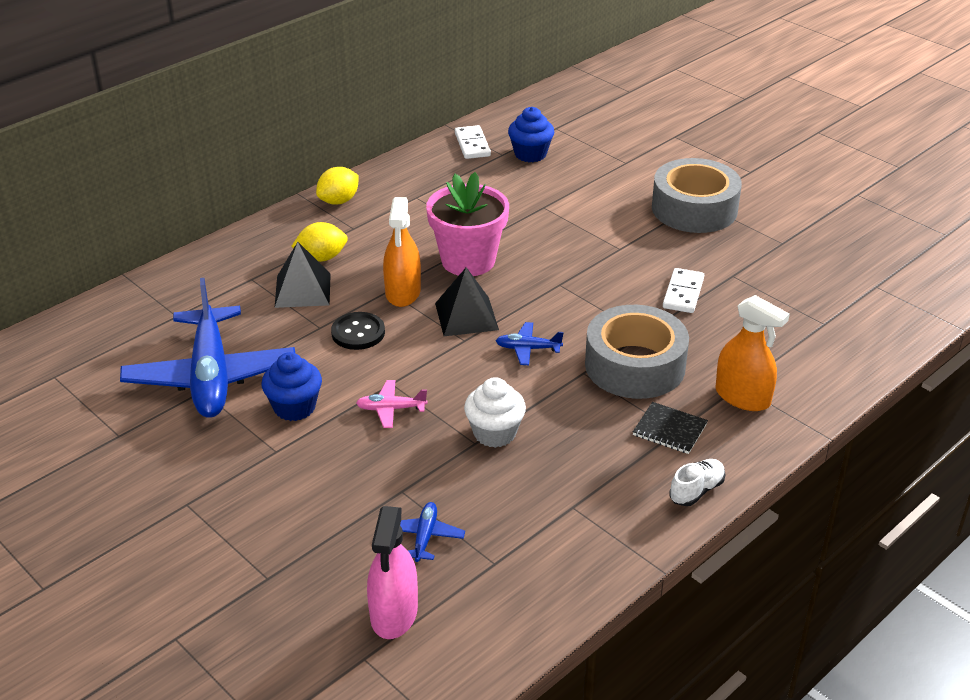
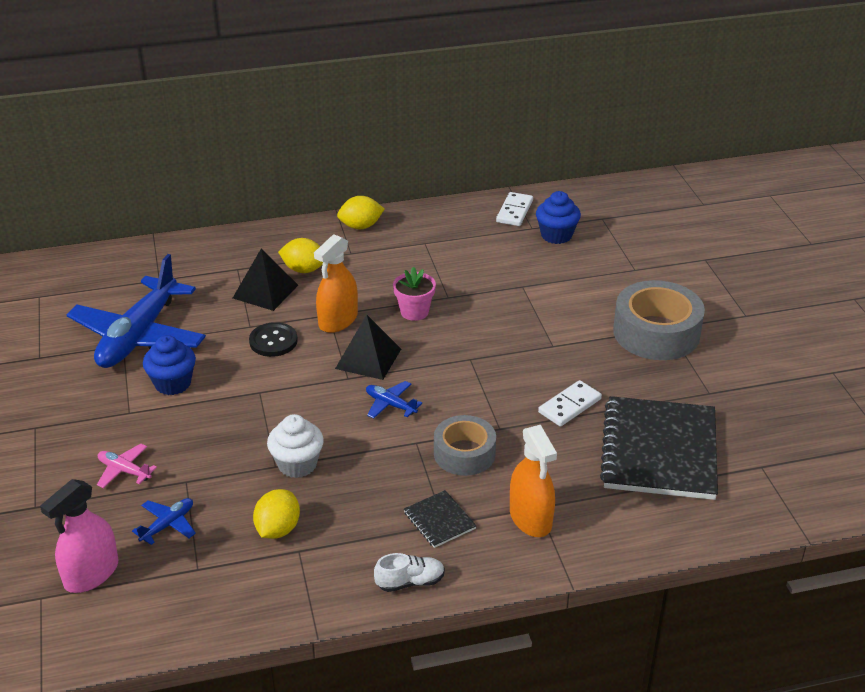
camera: 30 degrees right, 0 degrees up
pink plane [356,380,428,428] -> pink plane moved to [97,444,157,488]
pink flower pot [426,172,509,276] -> pink flower pot [393,267,436,321], size x0.56
grey tape [585,305,689,399] -> grey tape [434,415,496,476], size x0.64
none -> yellow lemon [253,489,300,539]
none -> black notebook [600,396,718,500]

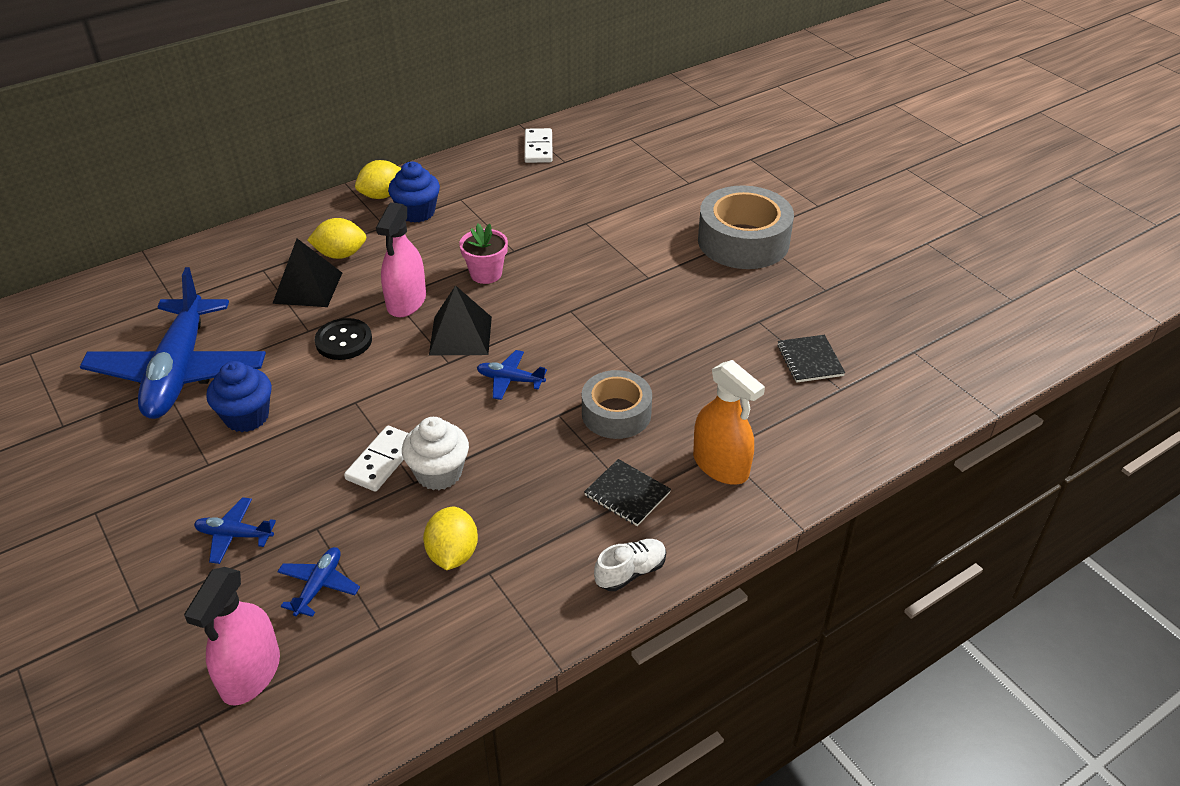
camera: 20 degrees left, 5 degrees up
pink plane [97,444,157,488] -> blue plane [194,497,276,564]
orange spray bottle [314,234,358,333] -> pink spray bottle [376,202,426,317]
blue cupcake [536,191,581,244] -> blue cupcake moved to [388,161,440,223]
white domino [538,380,602,427] -> white domino moved to [344,426,409,492]
black notebook [600,396,718,500] -> black notebook [777,335,845,383], size x0.43

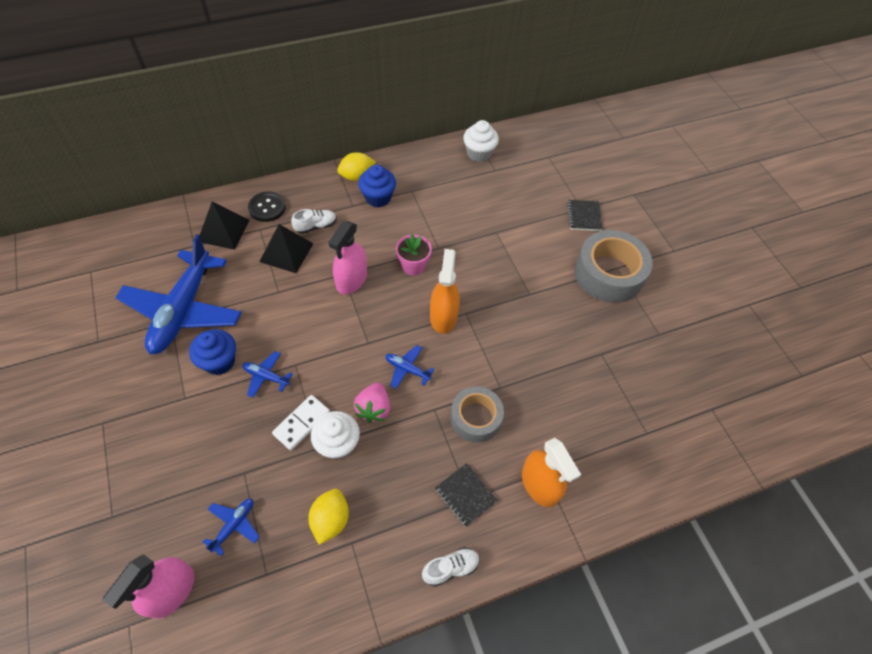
camera: 10 degrees right, 15 degrees up
blue plane [194,497,276,564] -> blue plane moved to [242,351,293,398]
yellow lemon [307,218,366,259] -> white shoe [291,209,337,234]
black button [315,318,372,360] -> black button moved to [248,191,286,222]
black pyramid [429,285,492,355] -> black pyramid moved to [200,201,250,250]
white domino [524,128,553,163] -> white cupcake [463,120,499,162]
black notebook [777,335,845,383] -> black notebook moved to [567,200,603,231]
none -> pink strawberry [354,382,390,423]
none -> orange spray bottle [430,249,460,334]

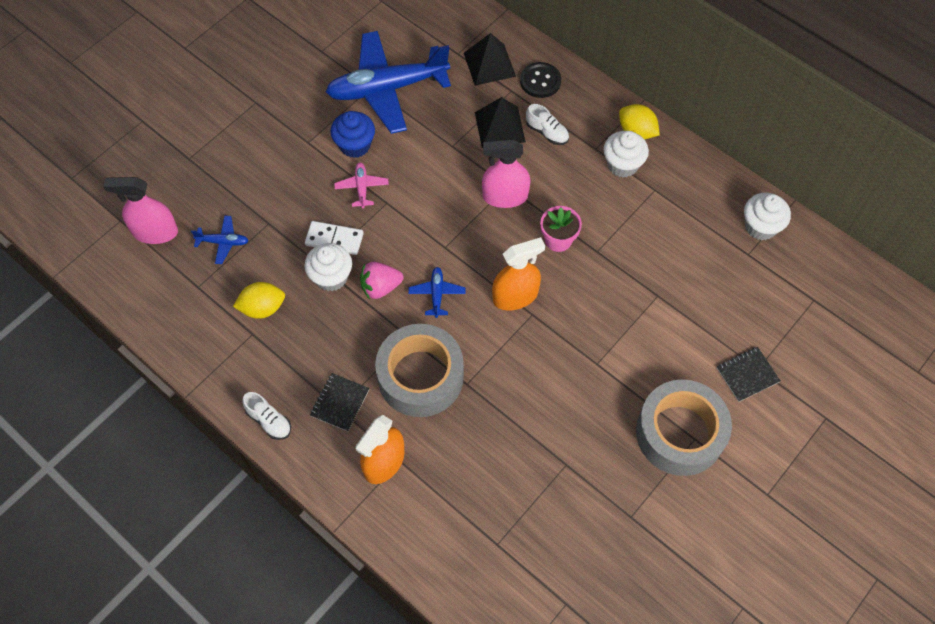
camera: 65 degrees right, 5 degrees up
blue plane [242,351,293,398] -> pink plane [334,163,389,208]
blue cupcake [358,165,396,208] -> white cupcake [604,131,649,178]
grey tape [450,387,504,443] -> grey tape [375,324,464,417], size x1.56

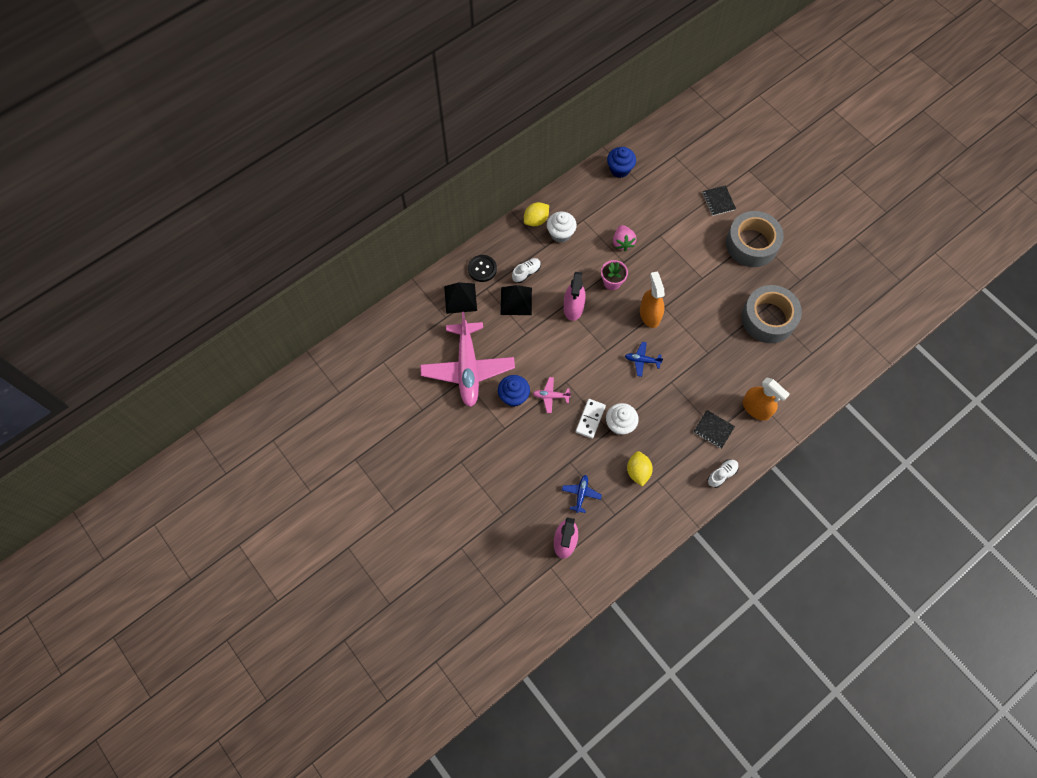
camera: 80 degrees left, 5 degrees up
blue plane [326,31,451,134] -> pink plane [420,312,515,407]
pink strawberry [360,262,404,299] -> pink strawberry moved to [613,225,636,251]
grey tape [375,324,464,417] -> grey tape moved to [741,285,802,343]
white cupcake [744,193,791,240] -> blue cupcake [607,147,636,178]

